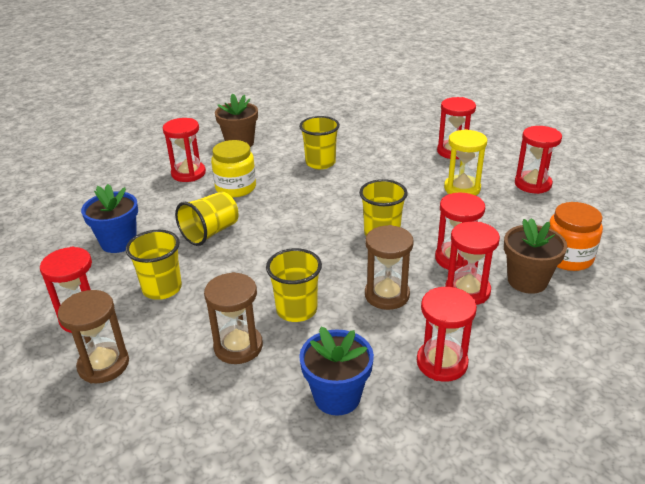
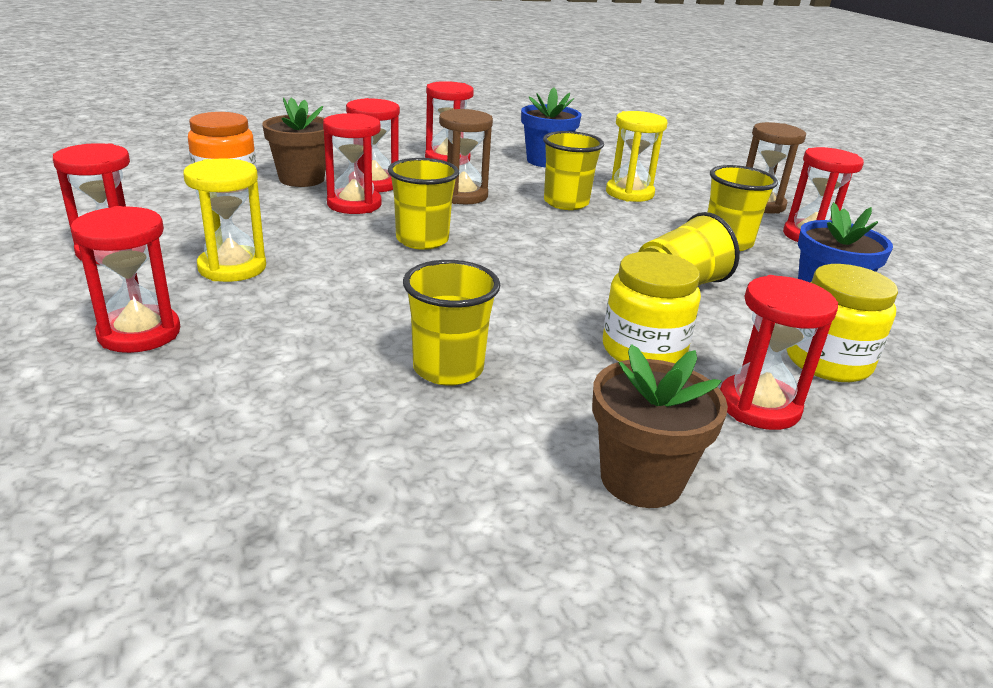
camera: 170 degrees left, 5 degrees down
brown hourglass [204,272,263,364] -> yellow hourglass [606,111,668,202]
none -> yellow jar [787,264,898,382]

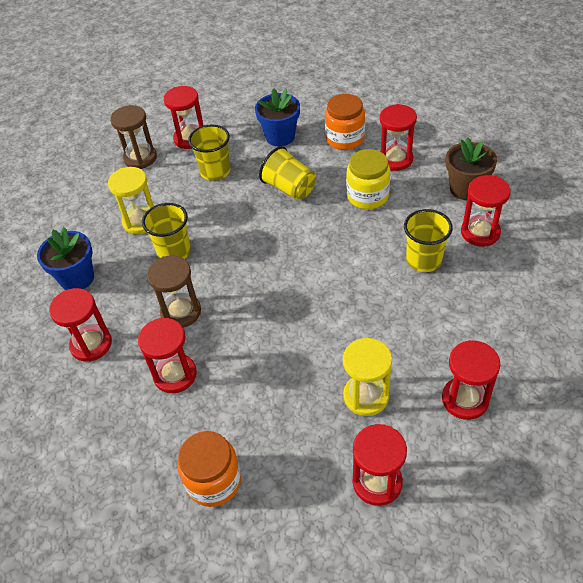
camera: 95 degrees left, 20 degrees up
brown flower pot [262,98,326,187] -> none
red hourglass [323,113,381,214] -> red hourglass moved to [461,175,511,247]
yellow cup [388,158,459,250] -> none
yellow jar [787,264,898,382] -> orange jar [325,94,365,150]

